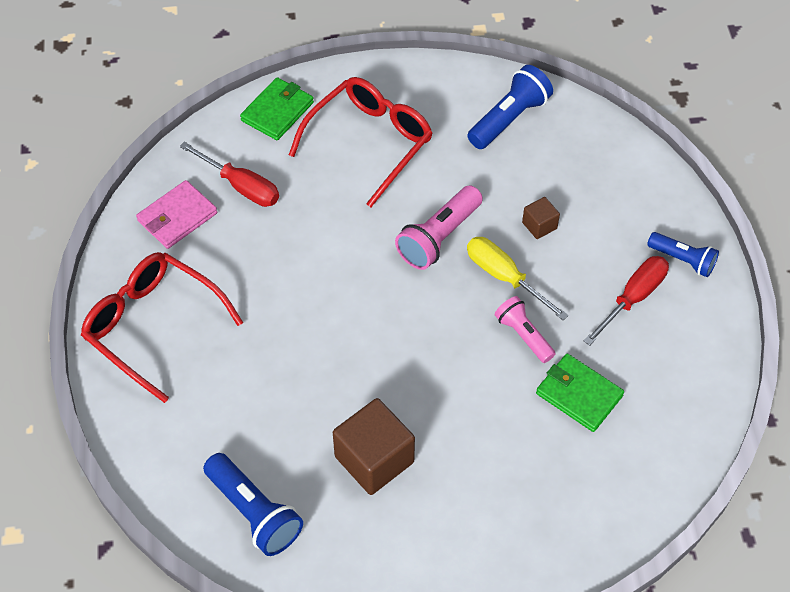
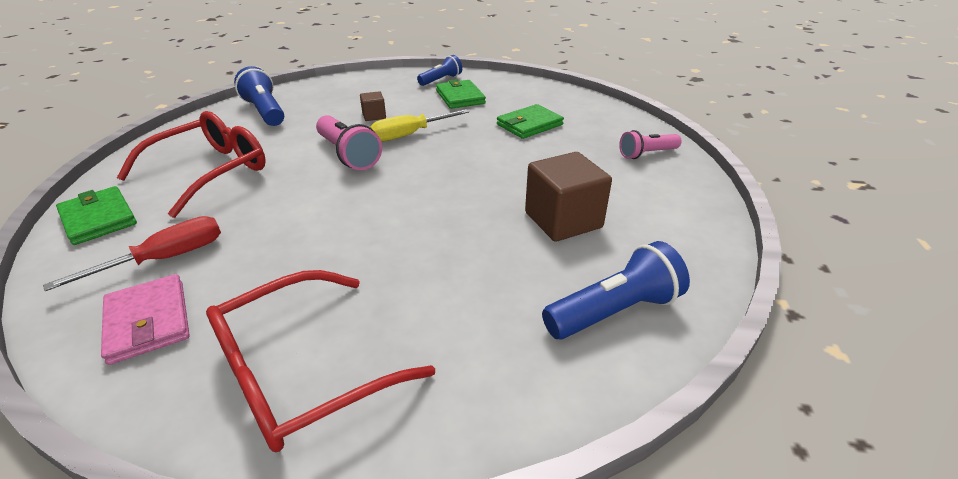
camera: 75 degrees left, 20 degrees down
red glasses [289,77,433,207] -> red glasses turned 75 degrees clockwise [117,111,266,218]
pink flashlight [495,296,555,363] -> pink flashlight moved to [619,130,682,159]
red screwdriver [584,256,669,346] -> green wallet [436,79,486,109]

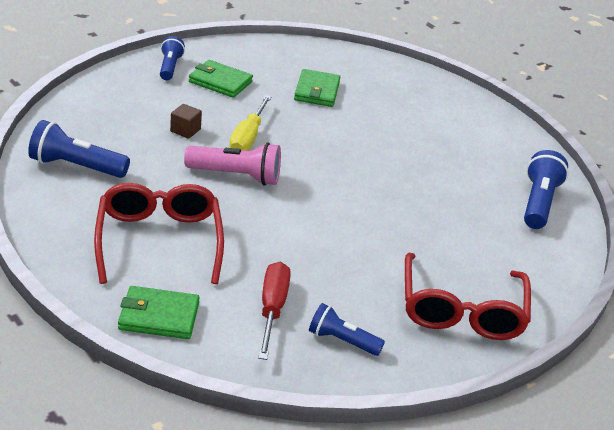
camera: 50 degrees left, 0 degrees up
pink wallet [101,274,190,365] -> blue flashlight [309,303,385,356]
brown cube [525,152,612,242] -> none
pink flashlight [619,130,682,159] -> none

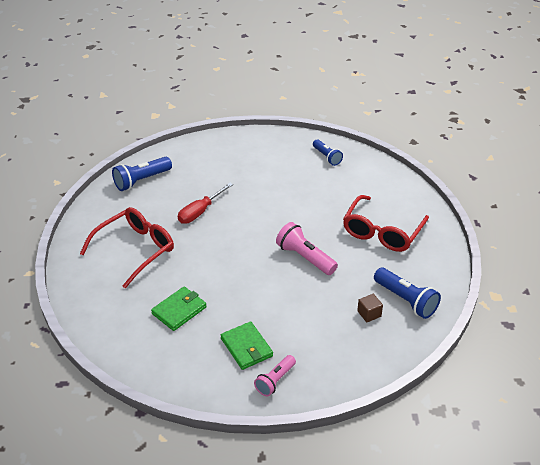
camera: 140 degrees left, 5 degrees up
green wallet [118,286,200,339] -> none
blue flashlight [160,36,185,80] -> pink flashlight [254,355,296,396]
brown cube [170,104,202,139] -> brown cube moved to [357,294,383,322]
yellow screwdriver [229,95,272,151] -> none
red screwdriver [258,262,291,360] -> red screwdriver moved to [178,183,233,224]
red glasses [405,253,531,340] -> red glasses moved to [80,207,174,288]

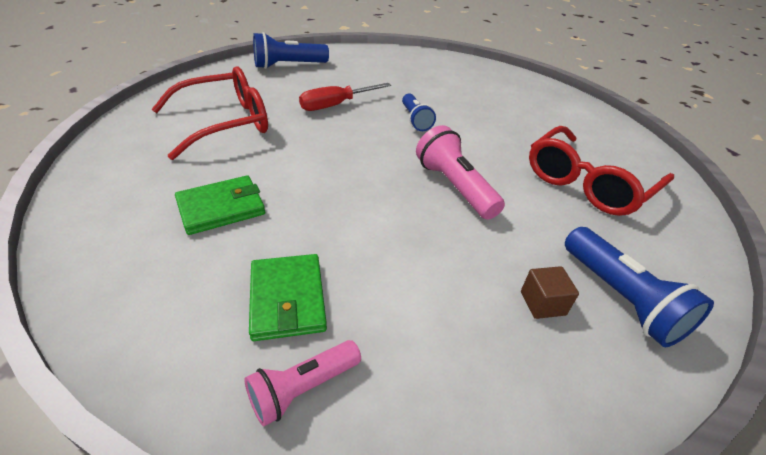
camera: 15 degrees right, 0 degrees up
blue flashlight [313,139,343,166] -> blue flashlight moved to [402,93,436,131]

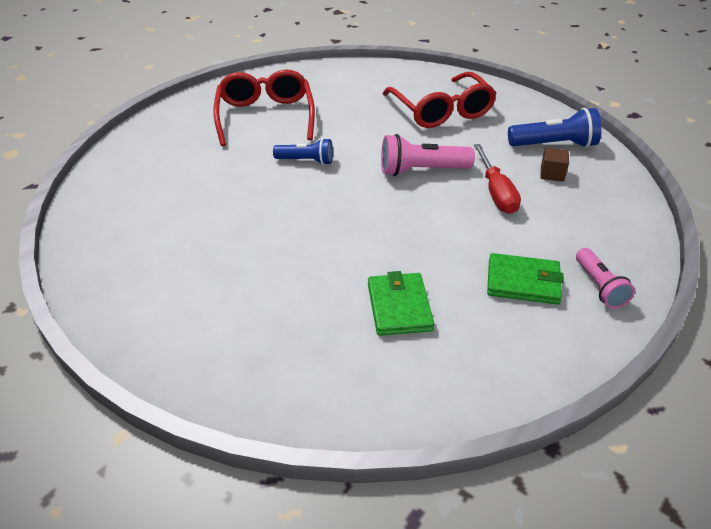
camera: 65 degrees left, 0 degrees up
red glasses [152,66,268,160] -> red glasses moved to [213,69,315,146]
blue flashlight [253,32,329,69] -> none
red screwdriver [299,83,391,111] -> red screwdriver moved to [474,144,521,214]

